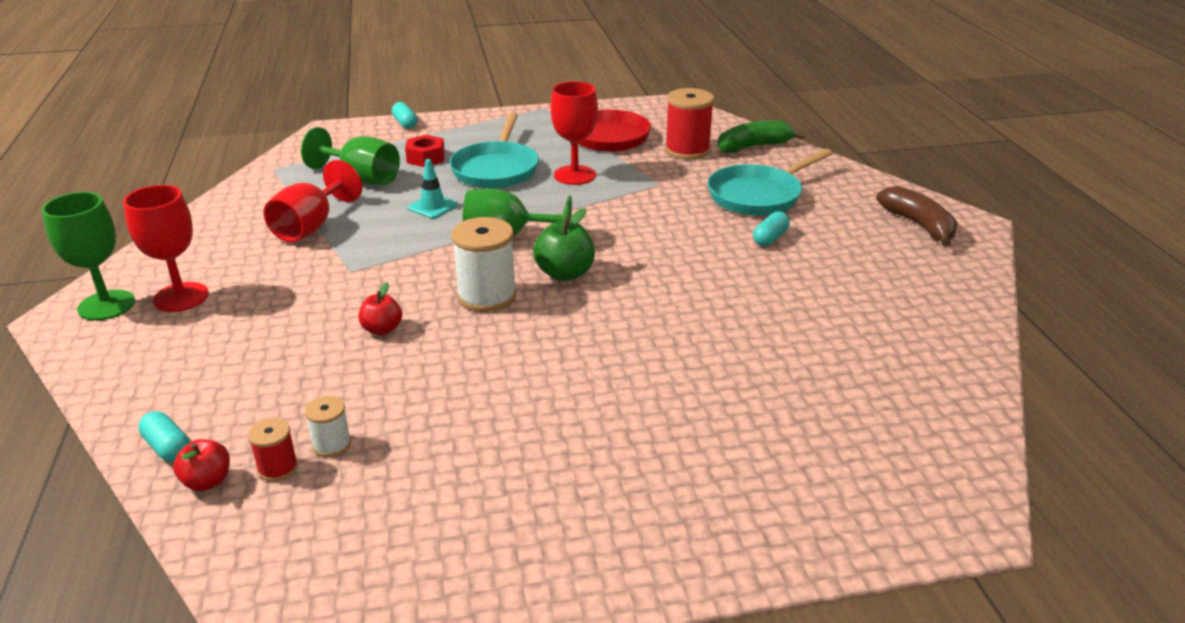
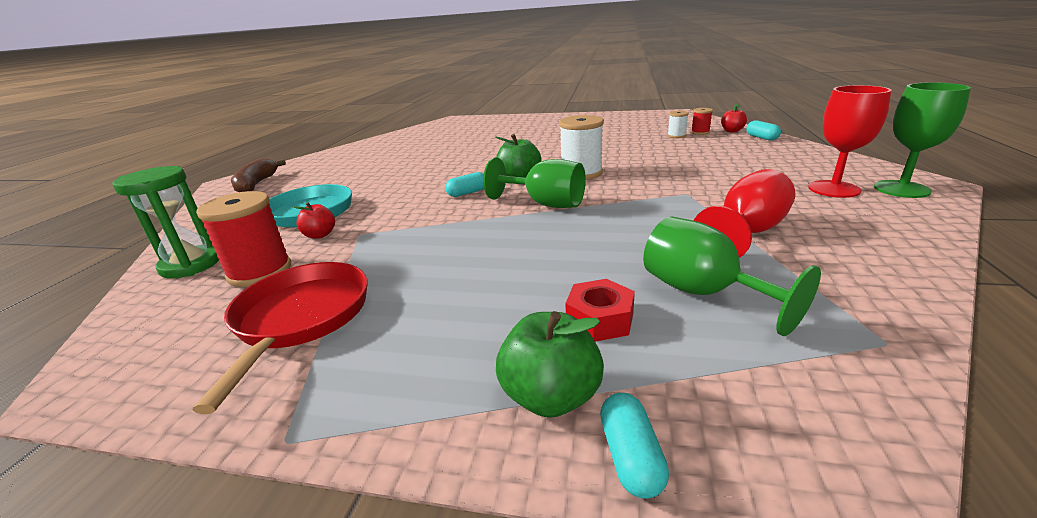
camera: 155 degrees left, 5 degrees down
red apple [358,283,402,335] -> red apple moved to [293,202,335,239]
turquoise traffic cone [408,159,458,219] -> none
turquoise pan [449,112,539,189] -> none
red goblet [551,81,598,185] -> none
green banana [718,120,805,153] -> green hourglass [113,166,220,278]
turquoise capsule [753,211,790,246] -> turquoise capsule moved to [445,172,484,197]
none -> green apple [496,311,604,418]

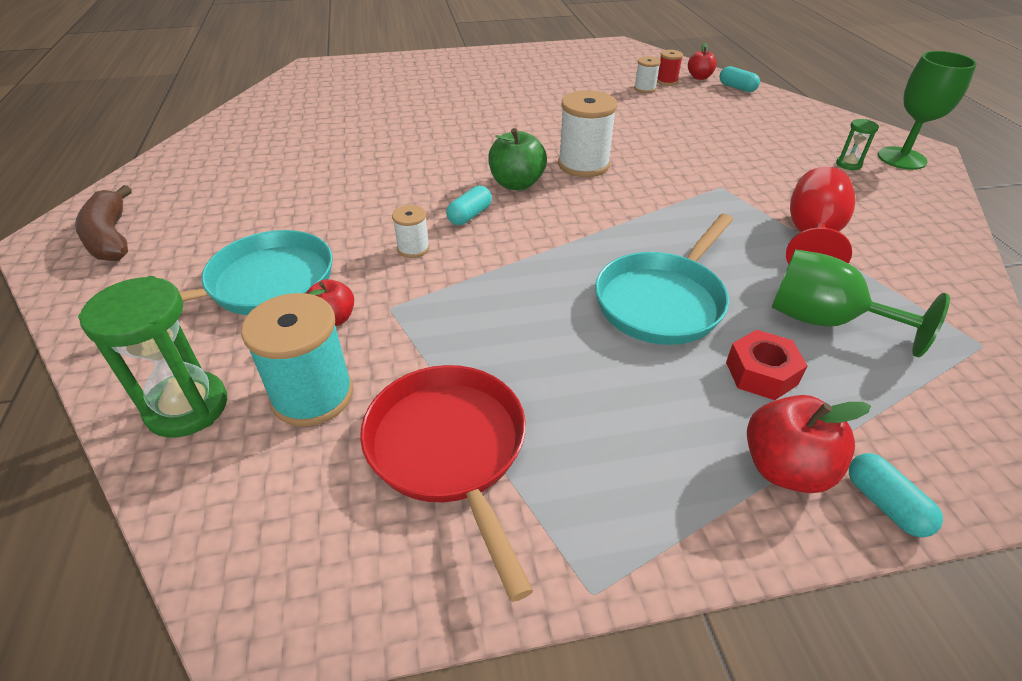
camera: 25 degrees left, 15 degrees up
red spool [196,191,291,287] -> turquoise spool [241,293,353,426]
green goblet [483,157,586,208] -> none
green apple [496,311,604,418] -> red apple [747,395,871,493]
red goblet [808,85,892,198] -> green hourglass [836,119,879,170]
none -> white spool [392,205,430,258]
none -> turquoise pan [595,214,733,345]

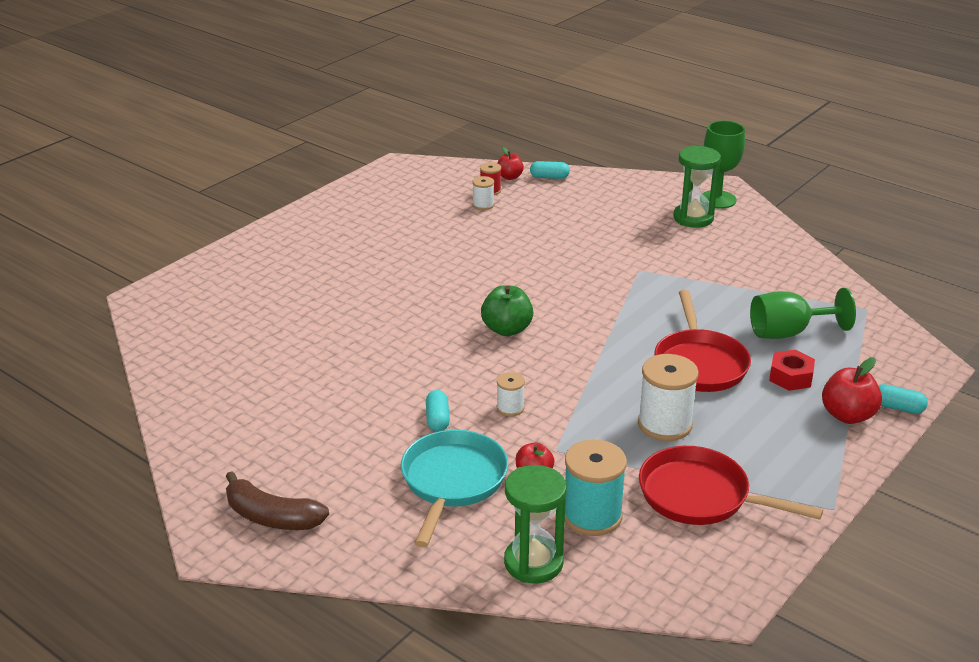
camera: 40 degrees left, 10 degrees down
turquoise capsule [446,186,492,225] -> turquoise capsule moved to [426,390,450,432]
white spool [558,90,617,177] -> white spool moved to [638,354,699,441]
turquoise pan [595,214,733,345] -> red pan [654,290,751,392]
red goblet [786,167,856,264] -> none
green hourglass [836,119,879,170] -> green hourglass [673,146,721,228], size x2.03

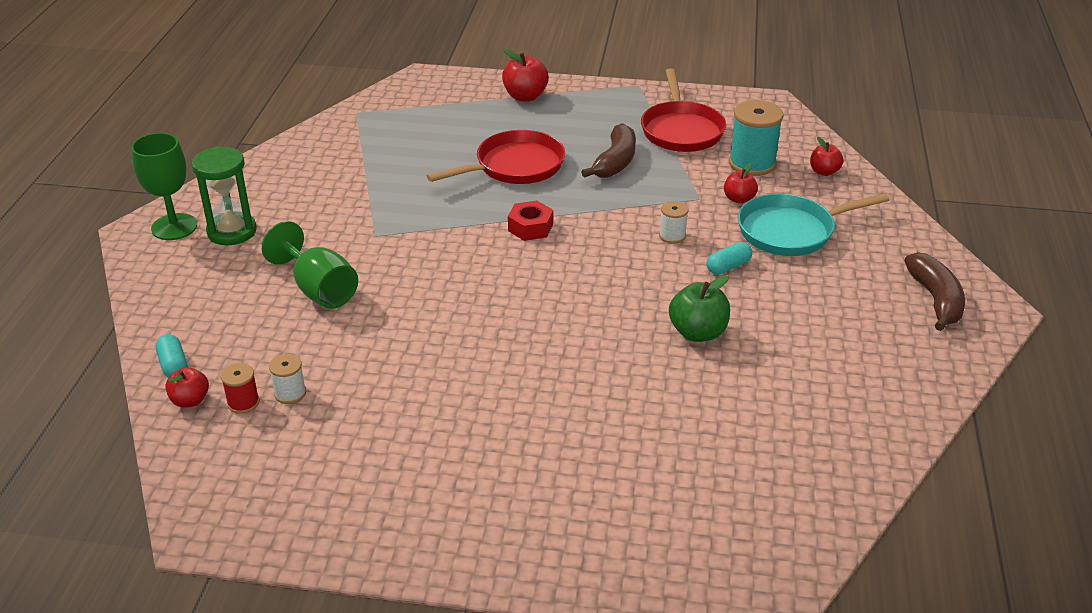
camera: 120 degrees left, 5 degrees up
green apple [481,285,534,336] -> green apple moved to [669,275,730,342]
green hourglass [504,465,567,583] -> red apple [810,137,843,176]
white spool [638,354,699,441] -> brown banana [581,123,636,178]
green goblet [750,288,856,339] -> green goblet moved to [262,221,358,309]
red nut [769,350,815,391] -> red nut moved to [508,201,553,241]
turquoise capsule [879,384,928,414] -> none

